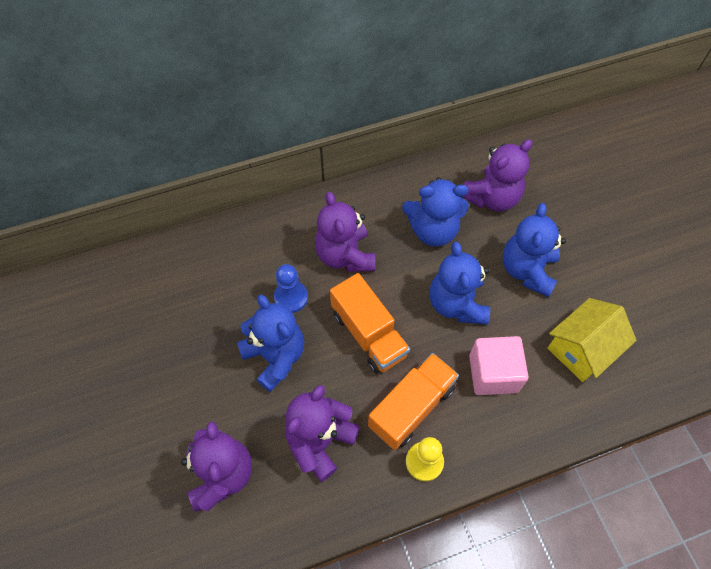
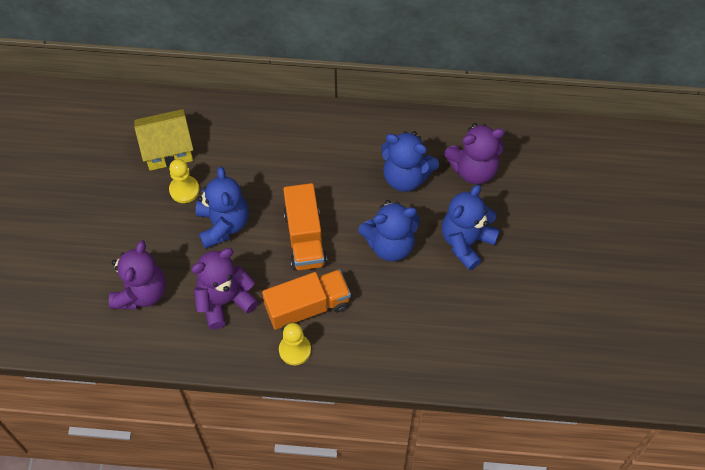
camera: 25 degrees right, 0 degrees up
blue pawn [274,264,308,313] -> none
purple teddy bear [315,192,375,272] -> none
blue teddy bear [430,241,490,325] -> blue teddy bear turned 120 degrees counterclockwise [358,200,420,262]
pink cube [469,336,529,395] -> none
yellow house [548,298,637,382] -> yellow house moved to [134,109,193,171]
none -> yellow pawn [169,159,200,203]

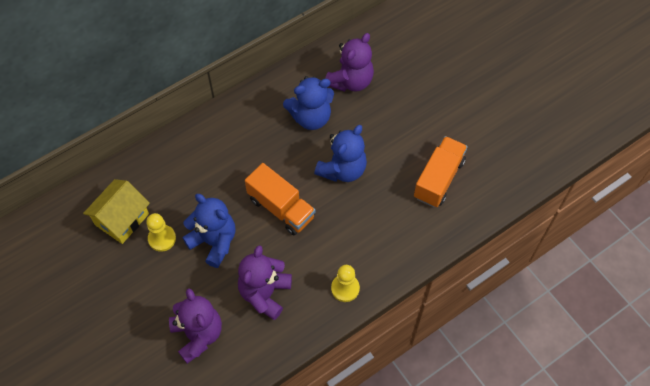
camera: 40 degrees left, 0 degrees up
orange truck [262,269,351,331] -> orange truck moved to [414,136,468,207]
blue teddy bear [442,185,500,271] -> none

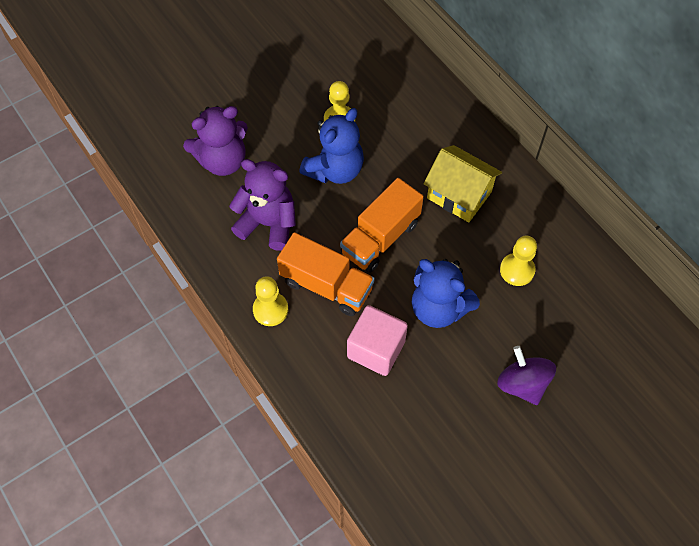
camera: 90 degrees right, 0 degrees up
yellow house [83,179,150,244] -> yellow house moved to [424,145,502,222]
blue teddy bear [283,76,334,130] -> yellow pawn [500,236,537,286]
purple teddy bear [325,33,374,92] -> none
orange truck [414,136,468,207] -> orange truck moved to [277,232,375,316]
none -> pink cube [347,305,408,376]
none -> purple spinning top [497,346,556,405]

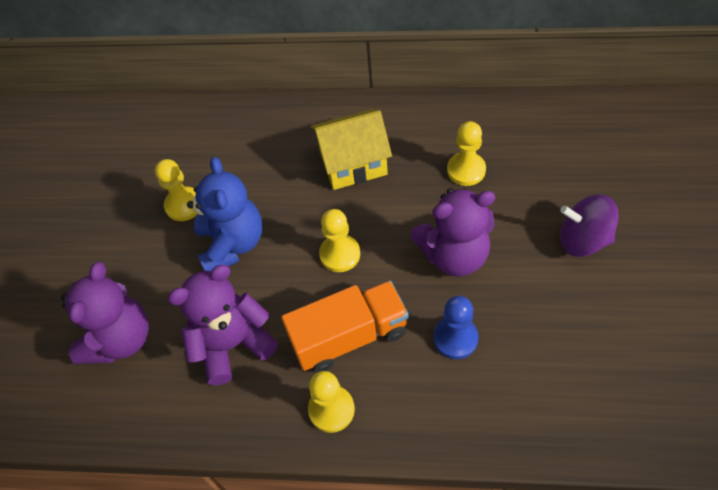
camera: 45 degrees left, 5 degrees down
orange truck [340,178,424,273] -> yellow pawn [319,209,360,272]
pink cube [347,305,408,376] -> blue pawn [433,296,479,359]
blue teddy bear [412,259,480,328] -> purple teddy bear [410,188,495,277]

